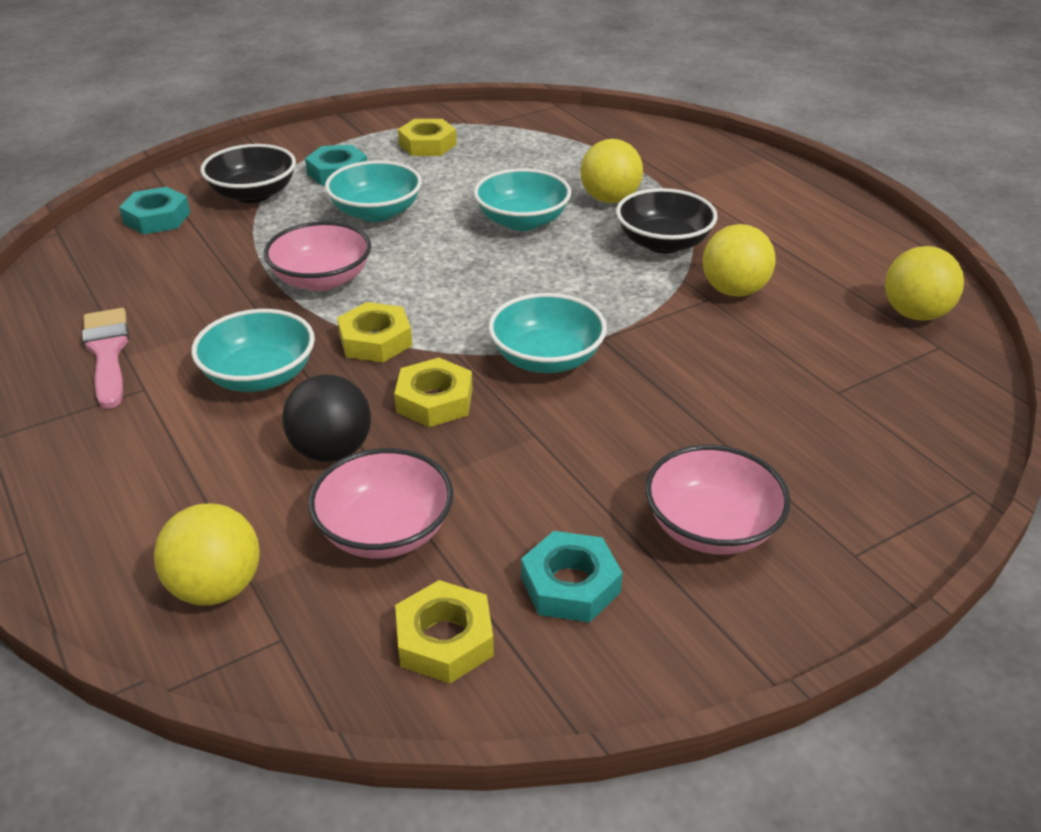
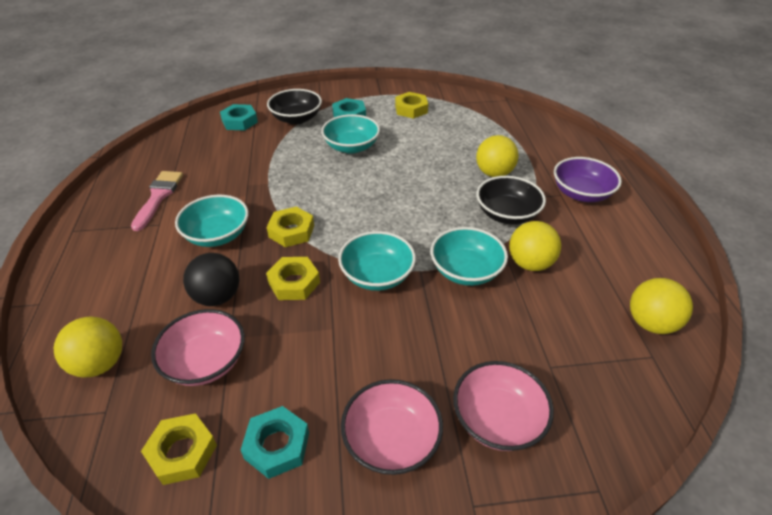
camera: 25 degrees right, 5 degrees up
pink bowl [264,221,371,291] -> pink bowl moved to [453,361,554,451]
turquoise bowl [474,168,571,231] -> turquoise bowl moved to [431,227,508,286]
none -> purple bowl [554,157,622,202]

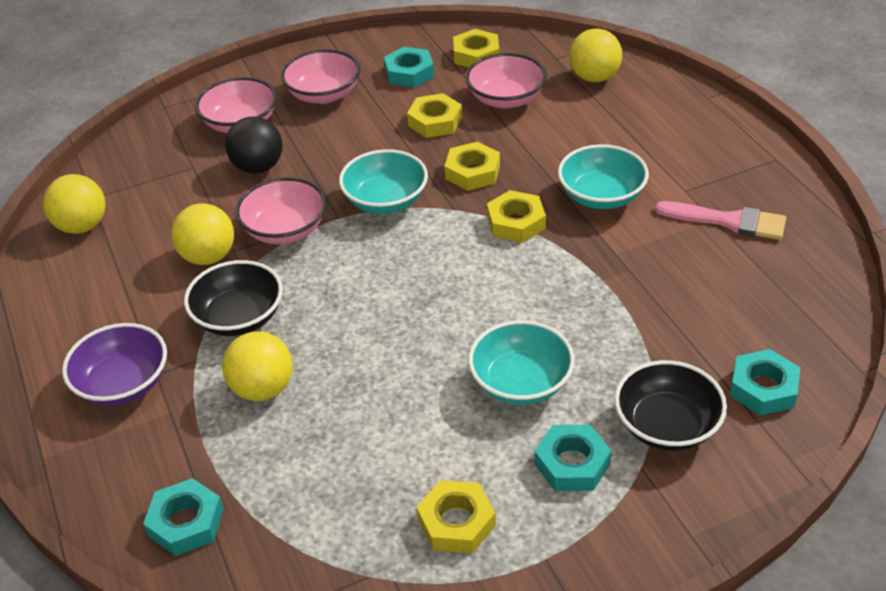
camera: 165 degrees right, 0 degrees up
pink brush [131,171,183,231] -> pink brush turned 60 degrees counterclockwise [655,201,786,240]
black ball [183,253,240,306] -> black ball moved to [225,116,282,174]
turquoise bowl [431,227,508,286] -> pink bowl [235,177,326,244]
none -> turquoise nut [143,478,224,556]
none -> yellow nut [407,93,462,138]

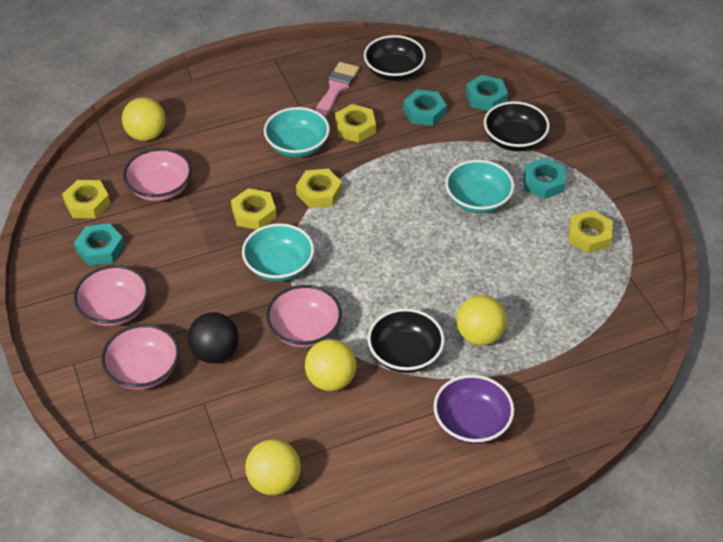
camera: 90 degrees left, 5 degrees up
turquoise nut [143,478,224,556] -> turquoise nut moved to [403,90,447,126]
yellow nut [407,93,462,138] -> yellow nut moved to [335,104,376,143]
none -> black bowl [364,35,426,81]

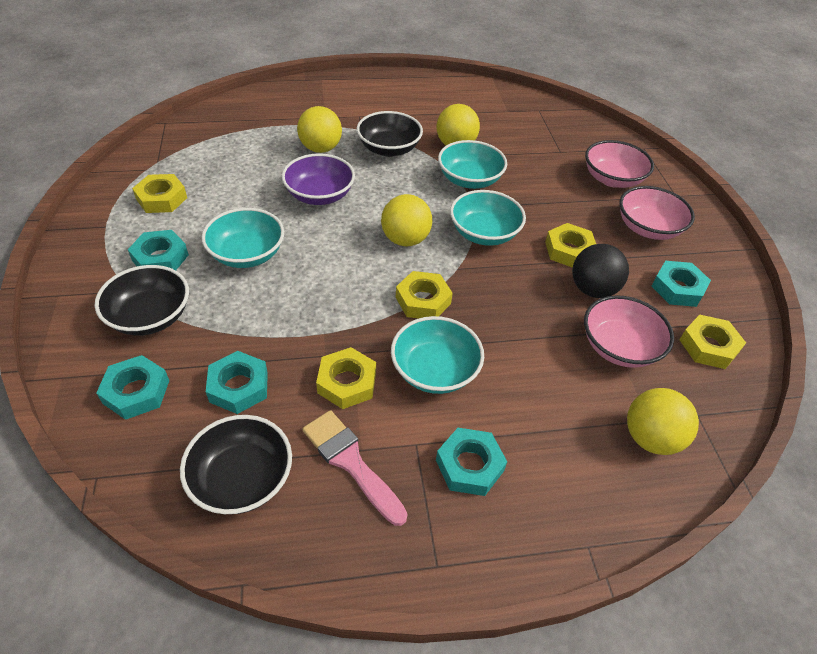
camera: 170 degrees left, 0 degrees up
black ball [188,312,239,363] -> black ball moved to [572,244,629,298]
yellow nut [231,188,277,230] -> yellow nut moved to [545,223,596,268]
yellow ball [245,439,301,495] -> yellow ball moved to [381,194,432,246]
pink bowl [266,285,342,348] -> turquoise bowl [438,140,507,189]
pink brush [315,62,359,117] -> pink brush turned 105 degrees clockwise [302,410,408,526]
purple bowl [434,375,514,444] -> purple bowl moved to [282,153,355,205]
none -> turquoise nut [436,428,507,496]

